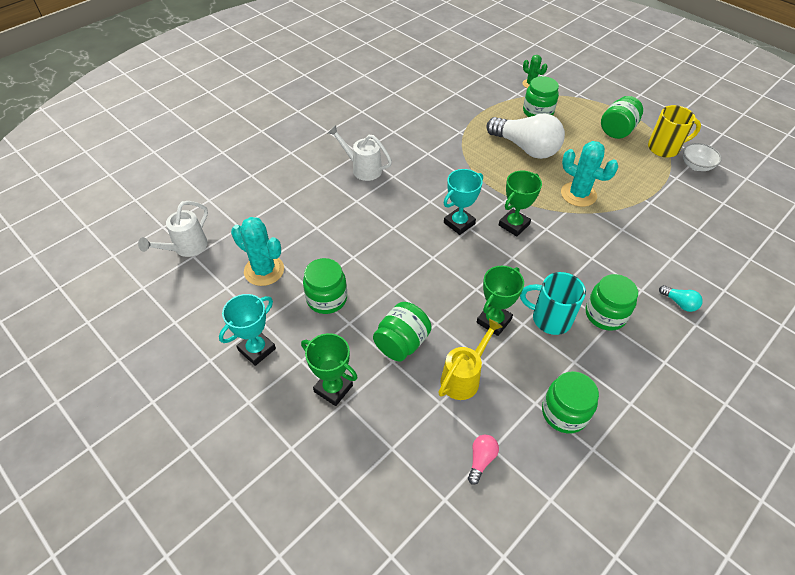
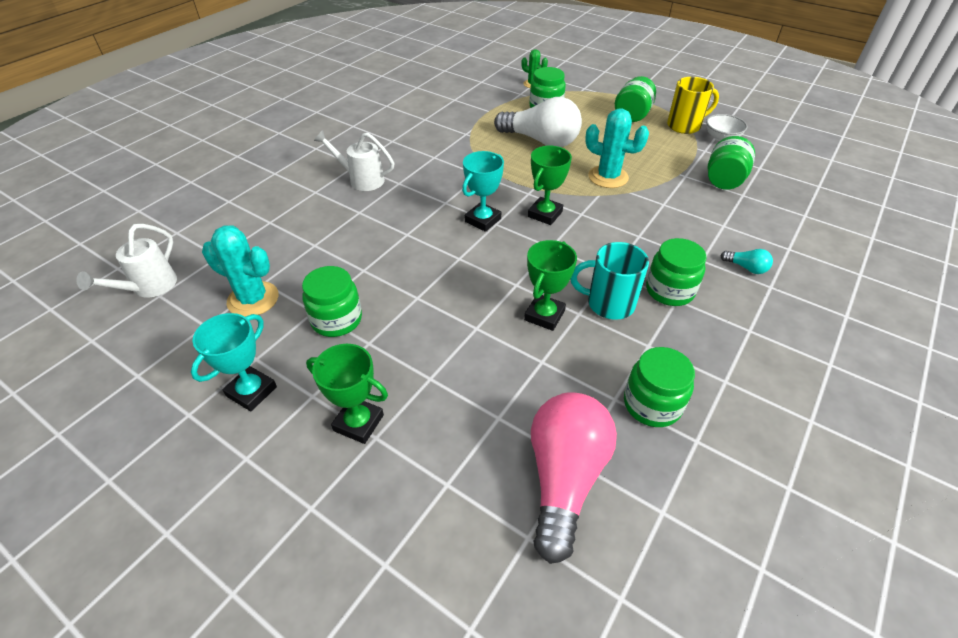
camera: 10 degrees left, 5 degrees down
green jar [373,302,432,361] -> green jar moved to [708,136,755,190]
yellow watering can [438,319,503,400] -> none
pink light bulb [468,435,499,485] -> pink light bulb [531,392,617,564], size x2.43

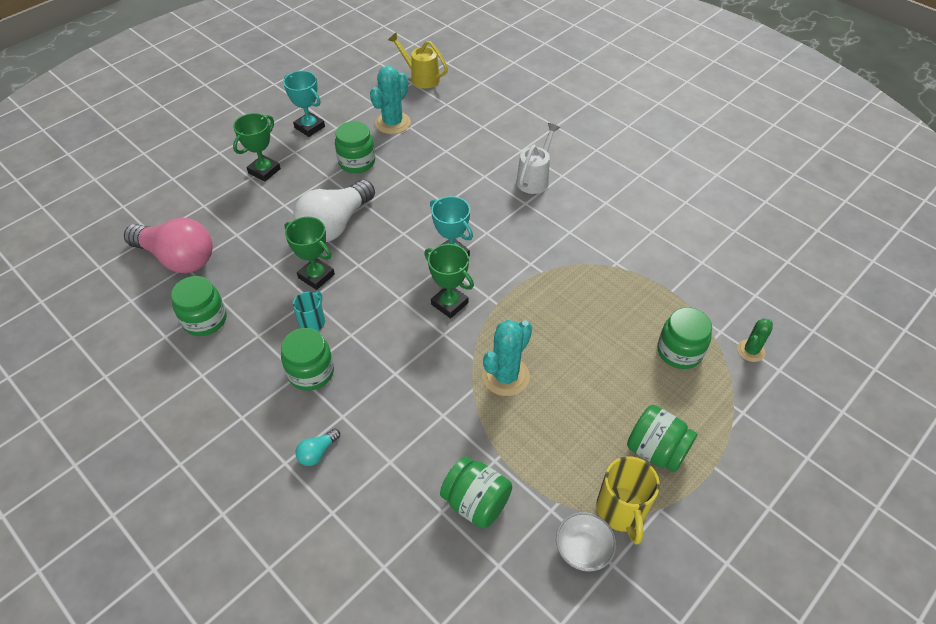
camera: 100 degrees right, 5 degrees up
white watering can [76,224,177,298] -> yellow watering can [388,32,448,89]
white light bulb [494,97,582,147] -> white light bulb moved to [293,180,375,242]
turquoise mug [571,242,649,320] -> turquoise mug [293,291,325,331], size x0.62

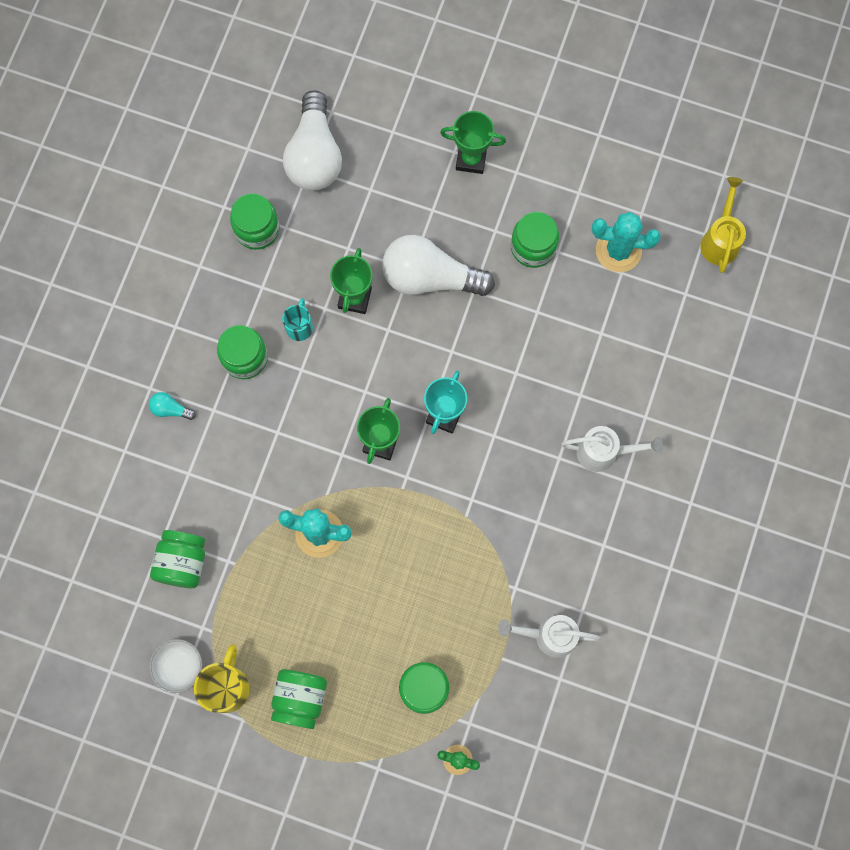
camera: 65 degrees right, 25 degrees up
pink light bulb [124,218,213,273] -> white light bulb [283,90,342,191]
turquoise trophy [283,71,325,137] -> none
turquoise mug [293,291,325,331] -> turquoise mug turned 75 degrees counterclockwise [282,298,313,341]
yellow mug [596,456,660,544] -> yellow mug turned 135 degrees clockwise [194,644,249,713]
none -> white watering can [498,615,600,658]

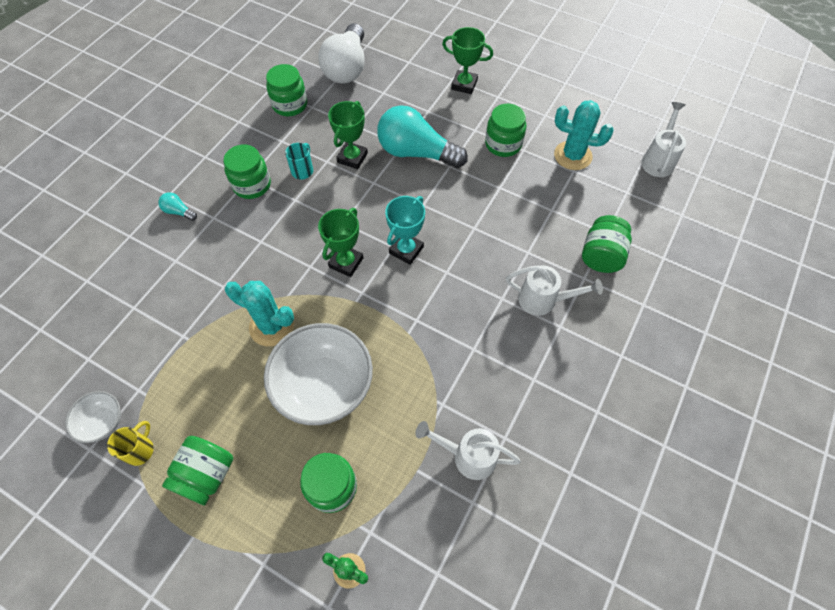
camera: 10 degrees right, 15 degrees down
green jar [150,530,205,588] -> green jar moved to [582,215,632,273]
yellow mug [194,644,249,713] -> yellow mug [107,421,154,466], size x0.62
white light bulb [382,235,495,296] -> turquoise light bulb [377,105,468,168]
yellow watering can [700,177,746,273] -> white watering can [641,102,686,177]
none -> white bowl [264,323,373,425]

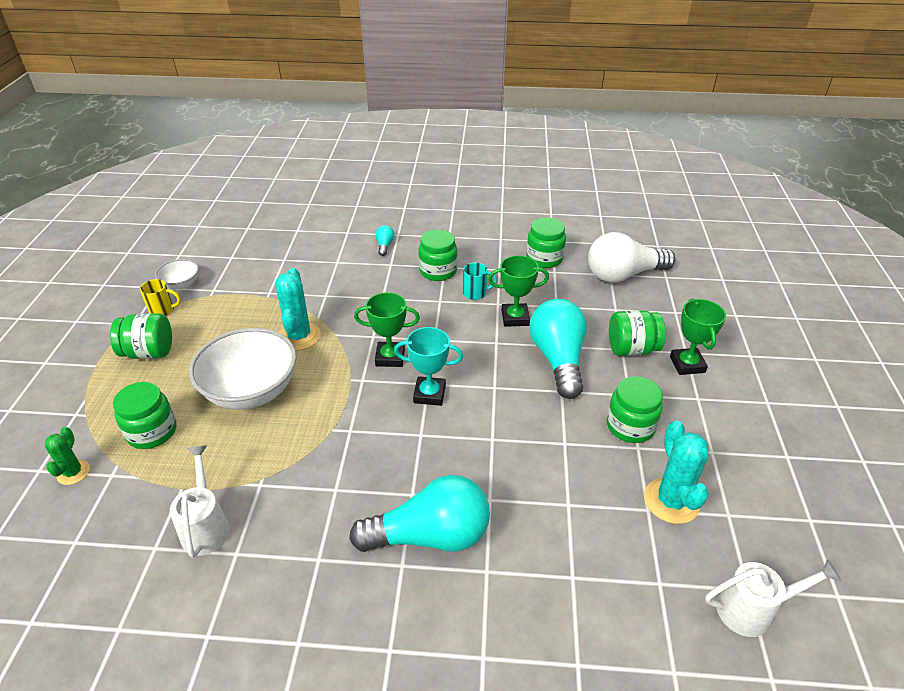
camera: 65 degrees right, 20 degrees down
white watering can [506,265,603,316] -> turquoise light bulb [349,475,490,552]
green jar [582,215,632,273] -> green jar moved to [609,310,666,356]

